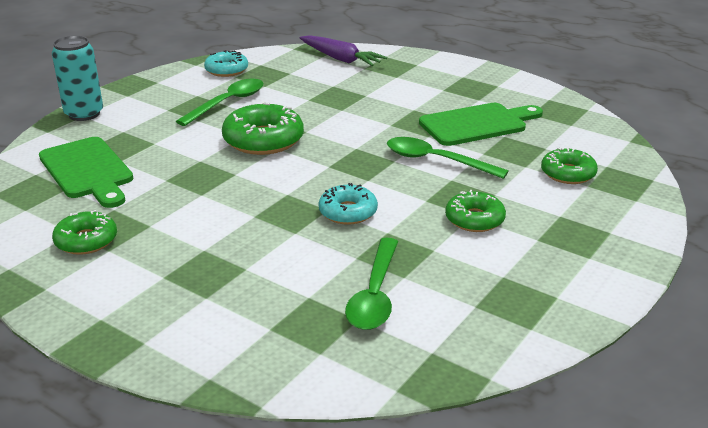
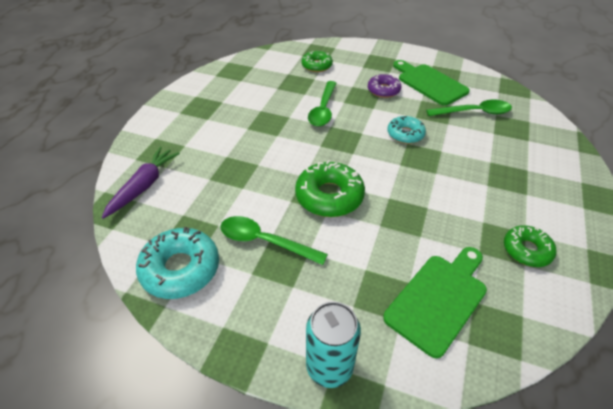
camera: 105 degrees left, 15 degrees up
turquoise donut [204,50,248,77] -> turquoise donut [136,227,219,299], size x1.59
green cutting board [419,103,543,146] -> green cutting board moved to [393,60,470,106]
green donut [445,190,506,232] -> purple donut [368,74,401,98]

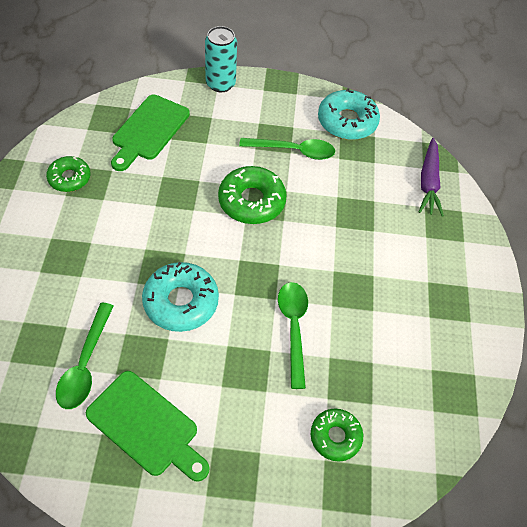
camera: 160 degrees right, 10 degrees up
purple donut [368,74,401,98] -> none
turquoise donut [387,116,426,144] -> turquoise donut [142,262,219,332], size x1.59
green spoon [426,100,512,116] -> green spoon turned 60 degrees counterclockwise [56,303,114,409]

